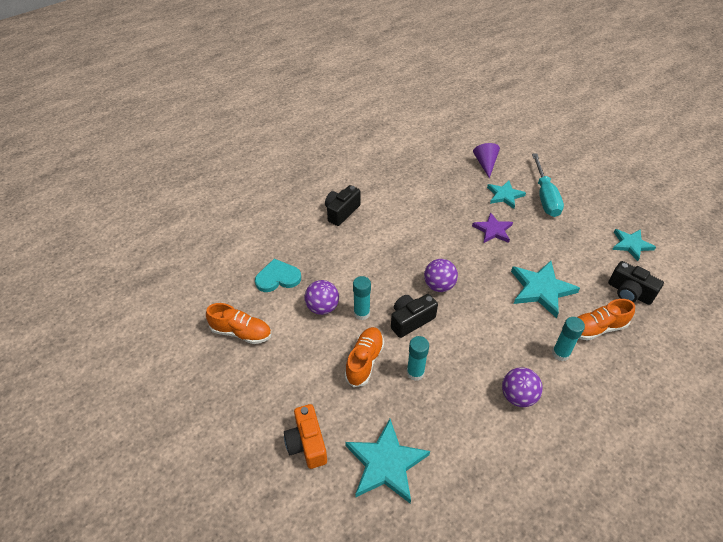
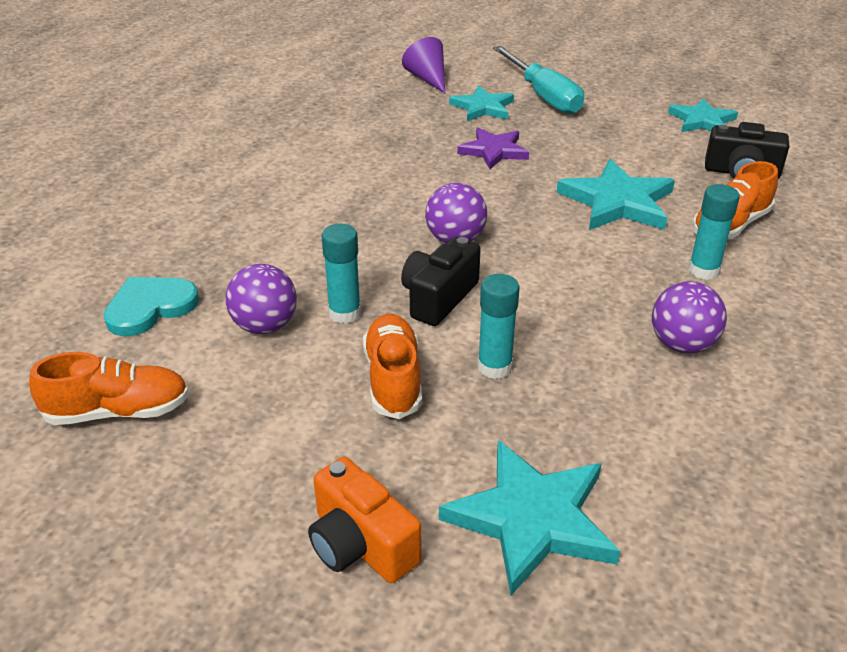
camera: 25 degrees left, 10 degrees down
black camera [325,185,361,226] -> none

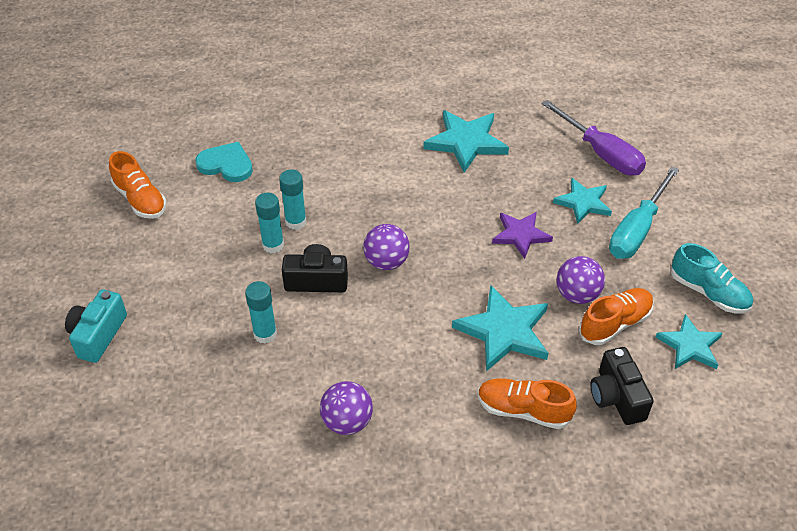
camera: 60 degrees right, 10 degrees up
purple ball [225,264,297,334] -> purple ball moved to [557,256,605,304]
orange camera [308,457,421,583] -> turquoise camera [65,290,127,363]
orange shoe [363,314,422,419] -> orange shoe moved to [579,288,654,345]
purple cone [402,37,445,93] -> purple screwdriver [542,100,646,175]
turquoise star [439,440,620,595] -> turquoise star moved to [423,110,509,173]
turquoise glue stick [688,184,740,280] -> turquoise glue stick moved to [279,169,307,230]
none -> turquoise shoe [671,243,753,313]

